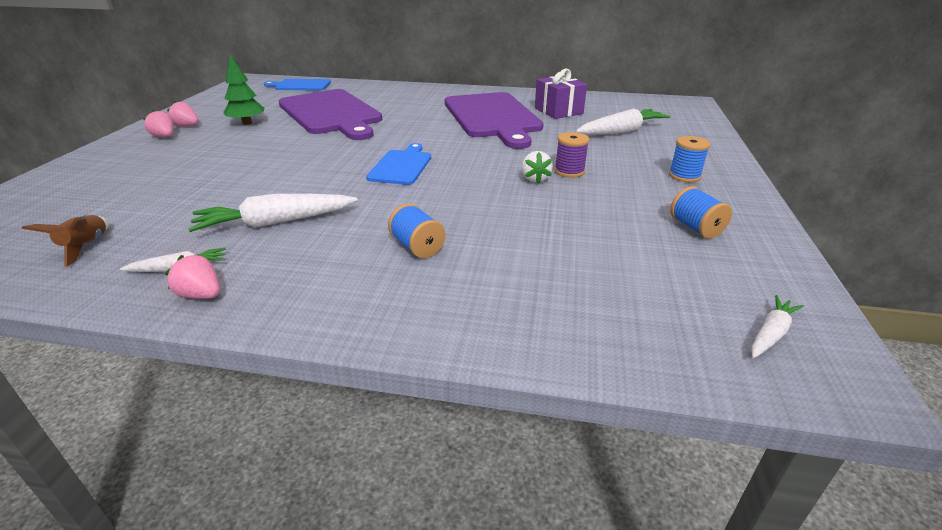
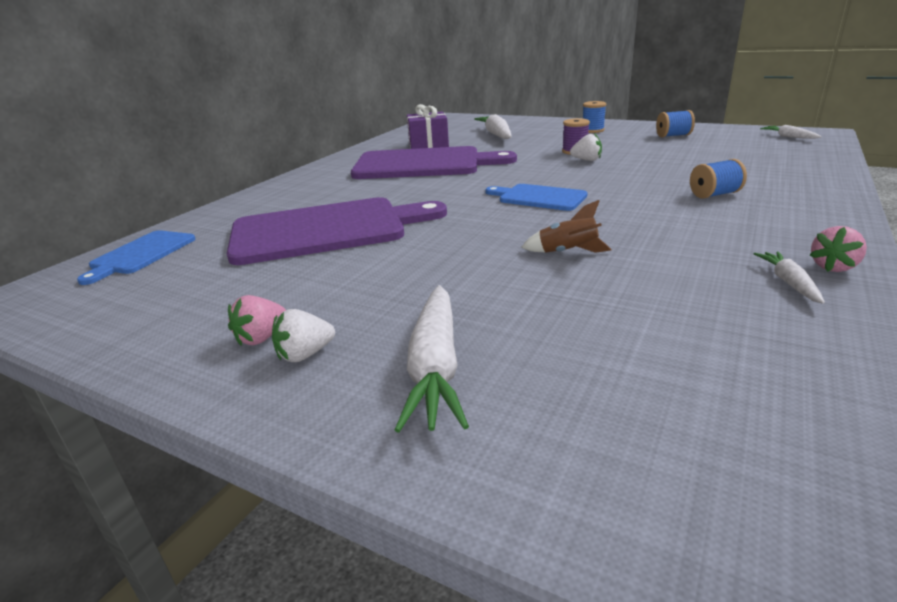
camera: 70 degrees left, 5 degrees down
brown rocket [22,214,109,267] -> brown rocket moved to [521,200,612,253]
pink strawberry [143,110,174,137] -> white strawberry [272,309,335,362]
white carrot [188,194,358,232] -> white carrot moved to [395,285,469,433]
green tree [223,54,265,125] -> none

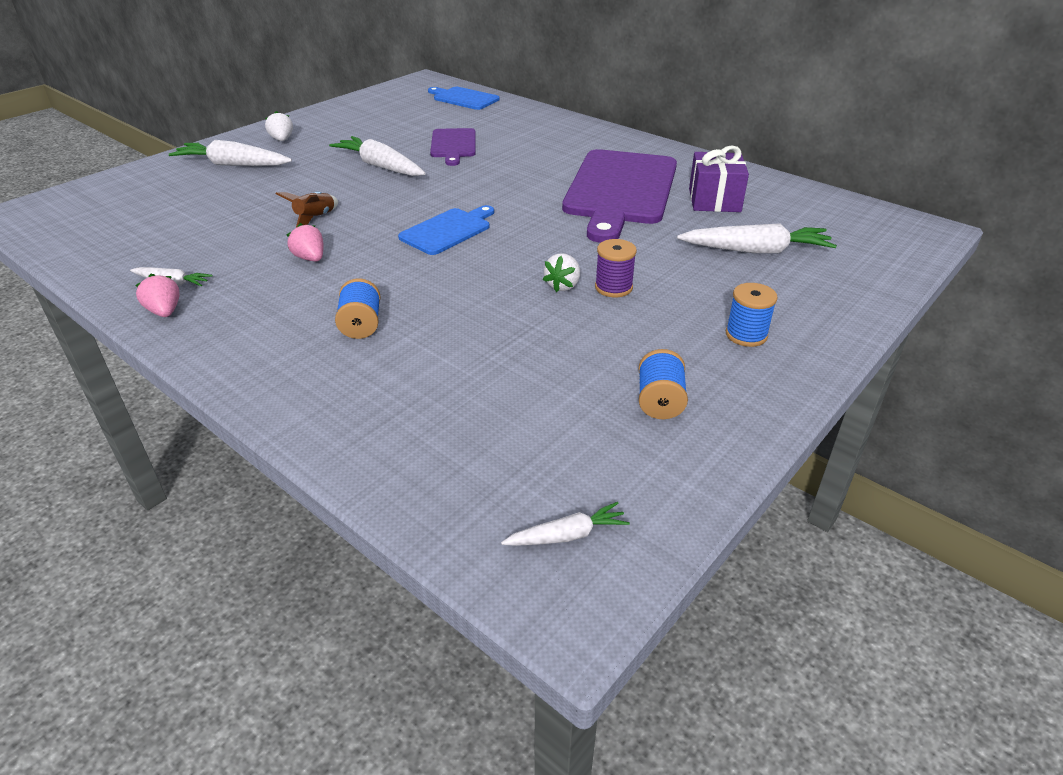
camera: 100 degrees right, 10 degrees up
purple cutting board [227,197,447,265] -> purple cutting board [430,128,476,166], size x0.51
pink strawberry [228,295,286,346] -> pink strawberry moved to [287,223,324,261]
none -> white carrot [329,136,426,176]

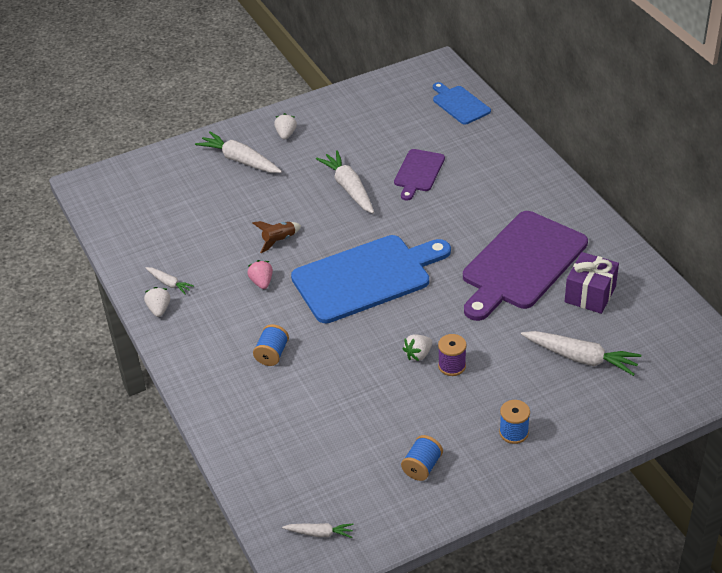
camera: 25 degrees right, 5 degrees up
pink strawberry [135,274,180,317] -> white strawberry [144,287,170,317]
blue cutting board [398,205,494,255] -> blue cutting board [291,235,451,323], size x1.96

